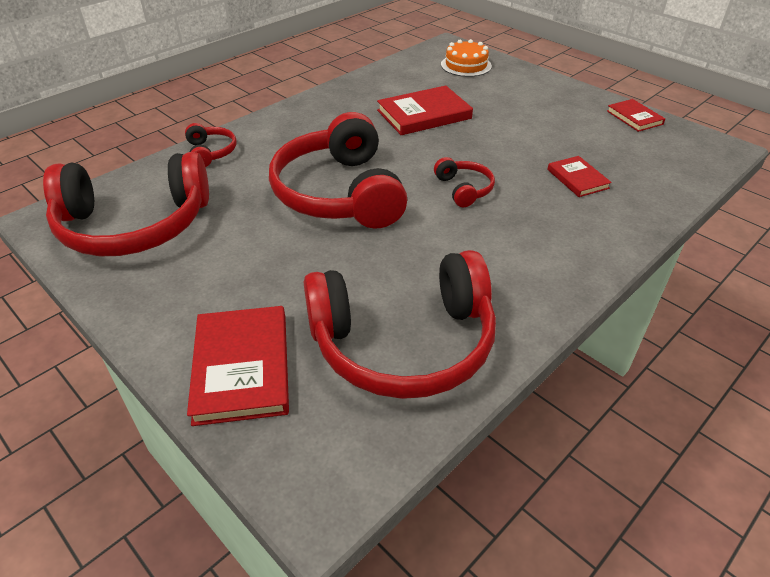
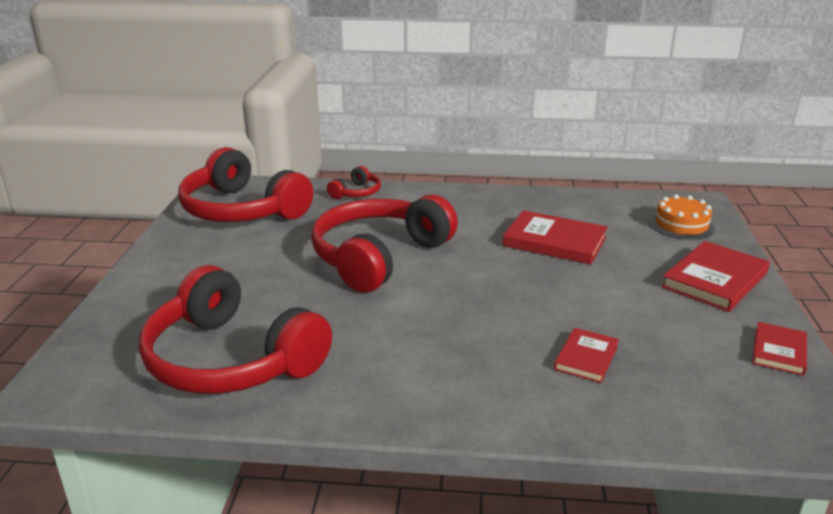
camera: 50 degrees right, 15 degrees down
red book [187,306,289,426] -> red book moved to [661,241,770,312]
red headphones [434,157,495,207] -> none

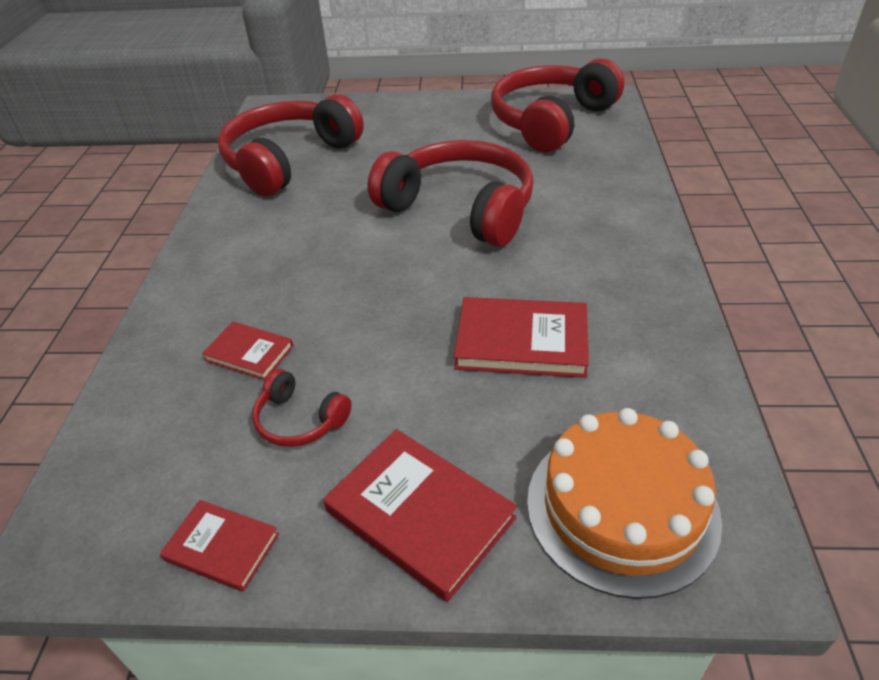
camera: 90 degrees right, 15 degrees up
red headphones [327,166,381,199] -> red headphones moved to [252,369,352,447]
red book [503,210,608,264] -> red book turned 75 degrees clockwise [454,297,589,378]
orange cake [649,194,715,240] -> orange cake [527,408,722,599], size x1.62

